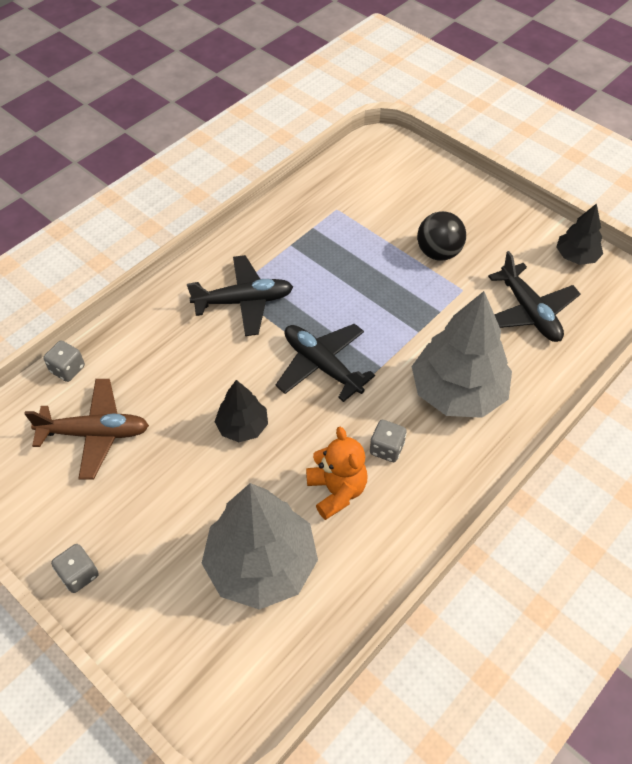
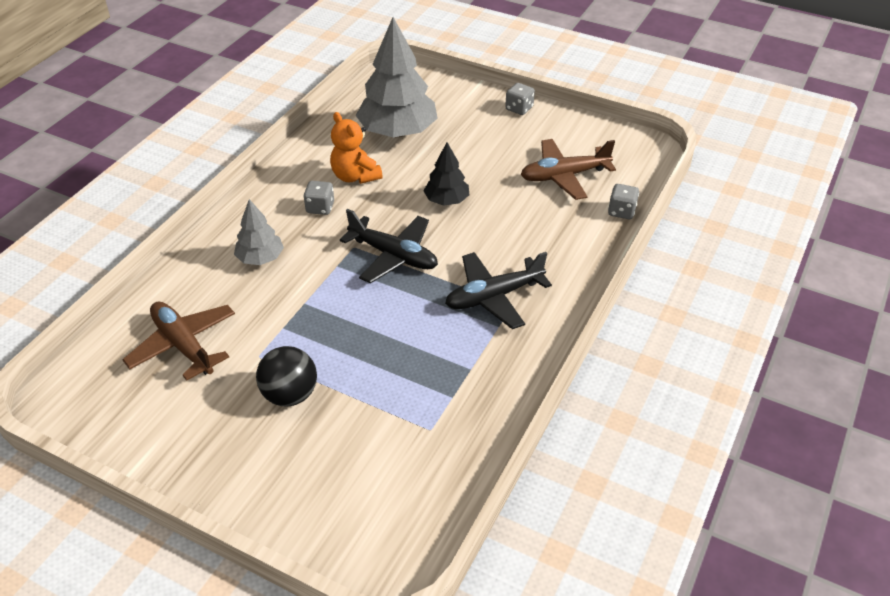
camera: 165 degrees right, 10 degrees down
grey tree [412,291,512,418] -> grey tree [234,199,284,265], size x0.53
black plane [488,251,580,342] -> brown plane [122,302,235,381]
black tree [556,203,603,265] -> none

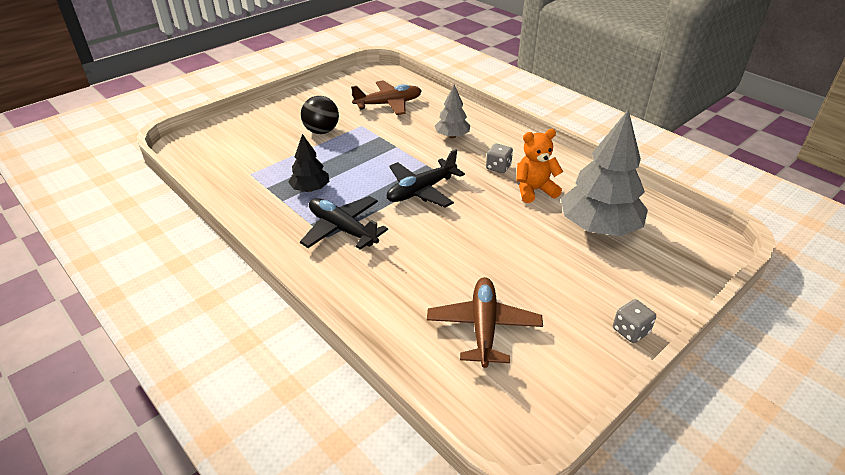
camera: 110 degrees right, 5 degrees down
black tree [424,142,469,206] -> black tree moved to [288,134,329,192]
black plane [445,252,552,329] -> black plane turned 45 degrees counterclockwise [300,196,388,250]
grey dice [608,184,639,219] -> none

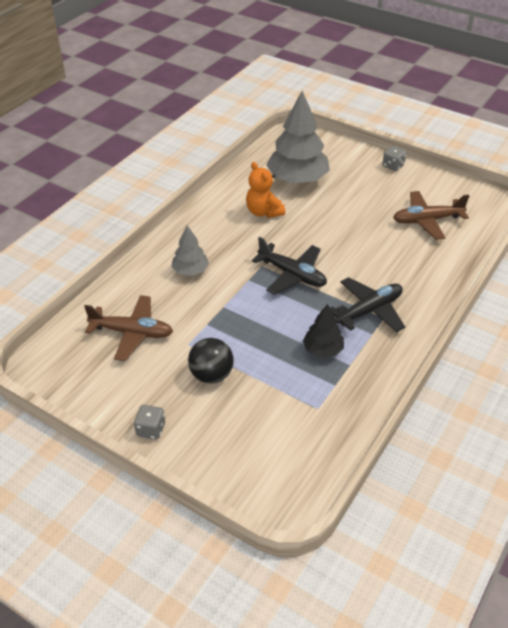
camera: 105 degrees left, 5 degrees up
black plane [300,196,388,250] -> black plane turned 150 degrees counterclockwise [330,277,405,332]
brown plane [351,80,422,115] -> brown plane turned 135 degrees clockwise [84,295,173,361]
grey dice [486,143,513,173] -> grey dice moved to [134,405,165,440]

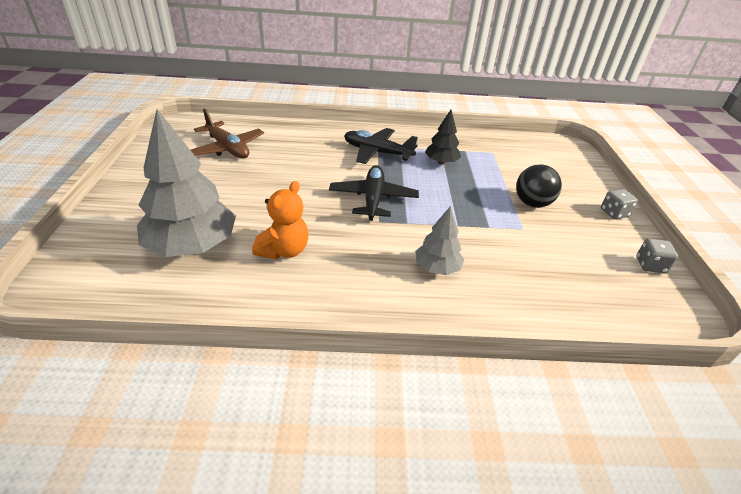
camera: 125 degrees left, 5 degrees down
brown plane [84,295,173,361] -> none
grey dice [382,146,406,171] -> grey dice moved to [637,239,678,273]

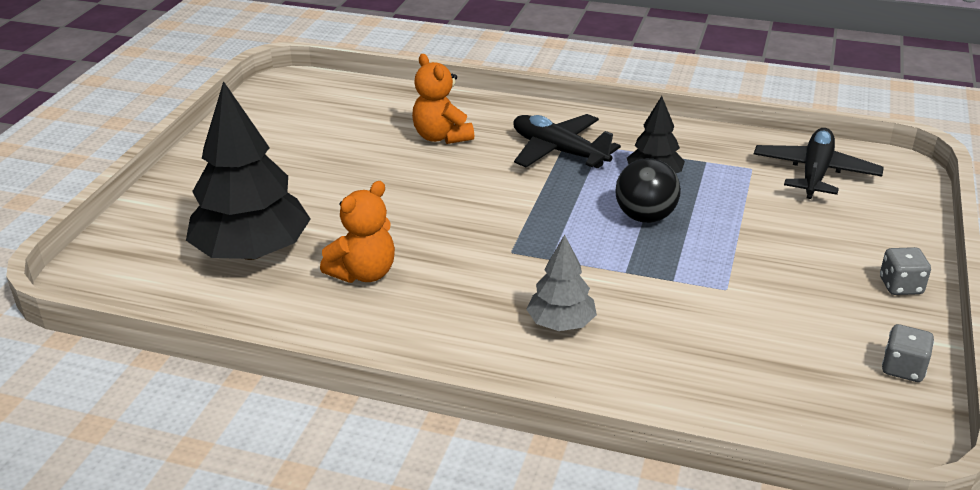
camera: 20 degrees right, 5 degrees down
grey tree [137,109,236,257] -> black tree [186,81,311,260]
brown plane [191,109,264,159] -> none
black plane [329,165,419,221] -> black plane moved to [754,128,884,199]
black ball [516,165,562,208] -> black ball moved to [615,158,681,223]
none -> orange teddy bear [412,54,474,144]

